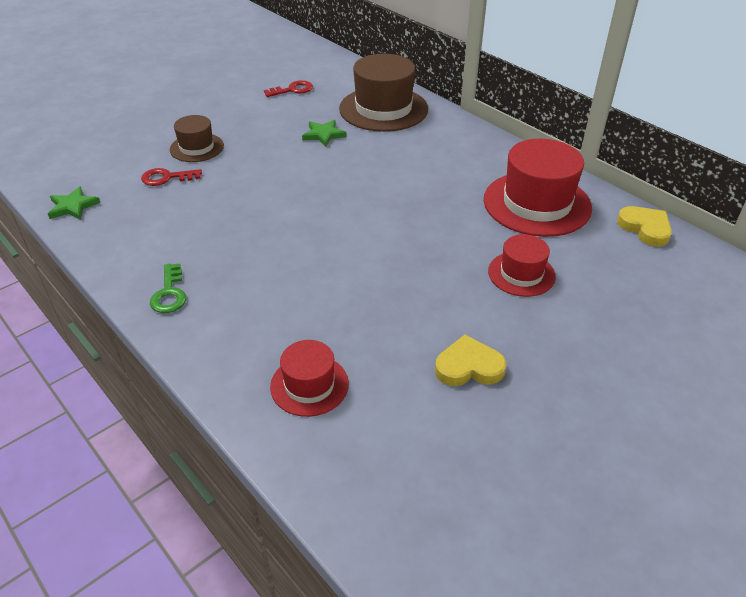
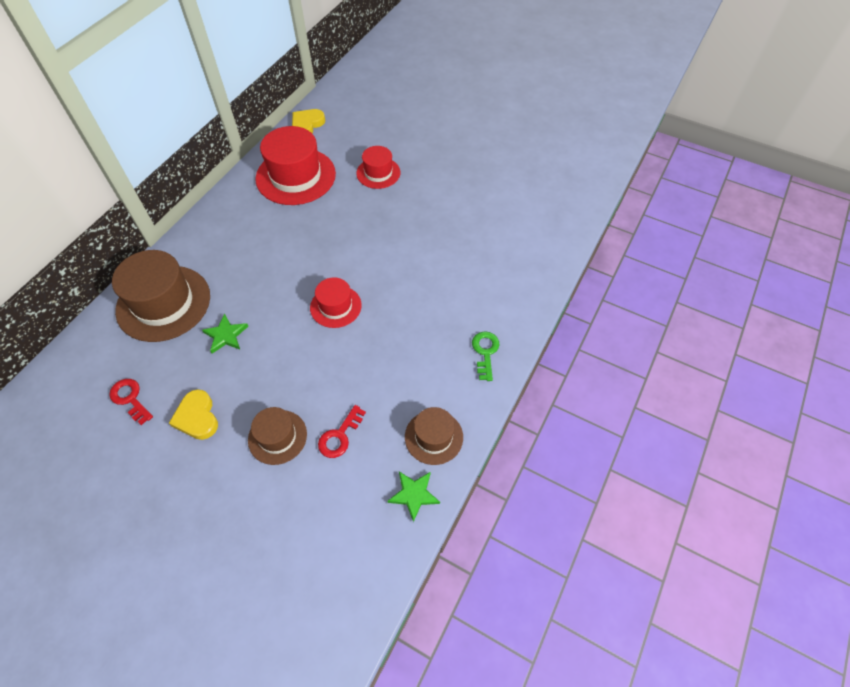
camera: 110 degrees left, 15 degrees up
red key [141,168,202,186] -> red key turned 60 degrees clockwise [318,405,366,458]
green key [150,263,186,313] -> green key turned 60 degrees counterclockwise [472,331,500,381]
red hat [270,340,349,417] -> red hat moved to [310,277,362,328]
yellow heart [435,335,506,386] -> yellow heart moved to [169,389,218,440]
none -> brown hat [405,407,463,465]

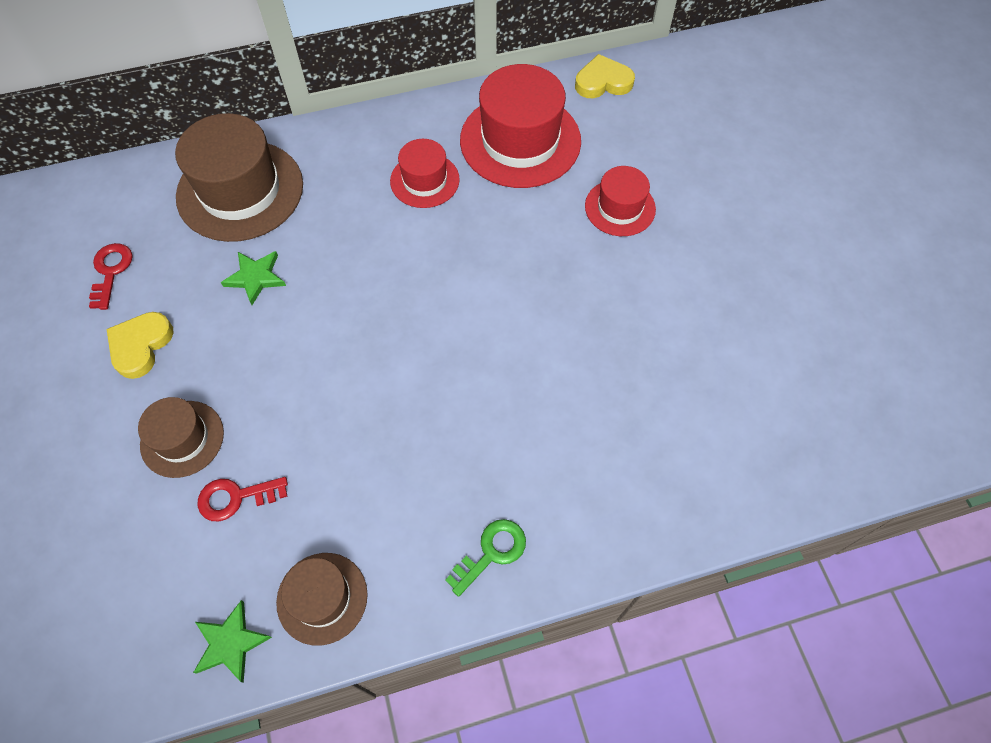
camera: 45 degrees right, 5 degrees up
red hat [310,277,362,328] -> red hat moved to [390,139,460,208]

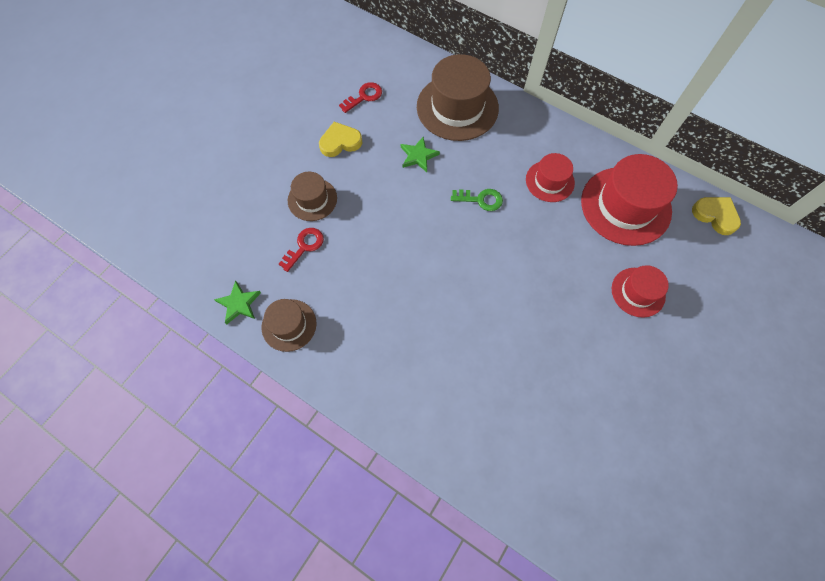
camera: 50 degrees right, 5 degrees up
red key [197,477,288,522] -> red key turned 90 degrees clockwise [279,228,324,272]
green key [445,519,526,597] -> green key moved to [451,189,503,211]

